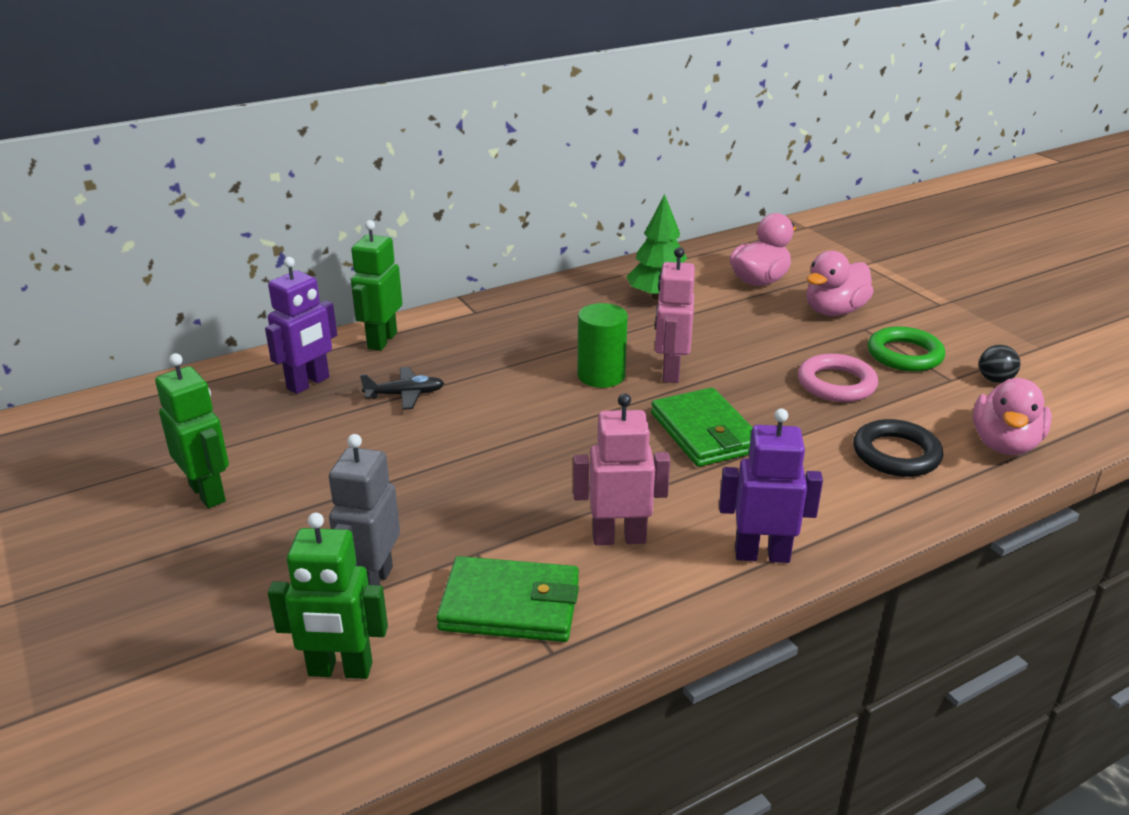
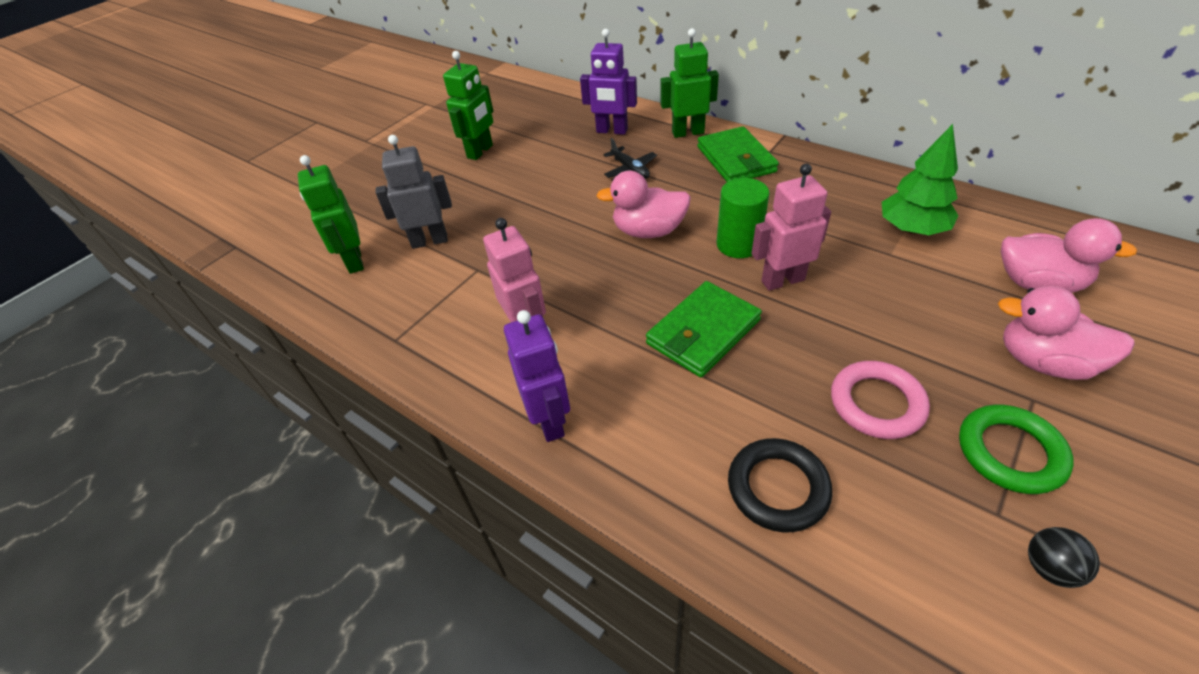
camera: 70 degrees right, 15 degrees up
green wallet [436,556,579,642] -> green wallet moved to [697,126,779,182]
pink duck [973,378,1052,455] -> pink duck moved to [596,171,691,238]

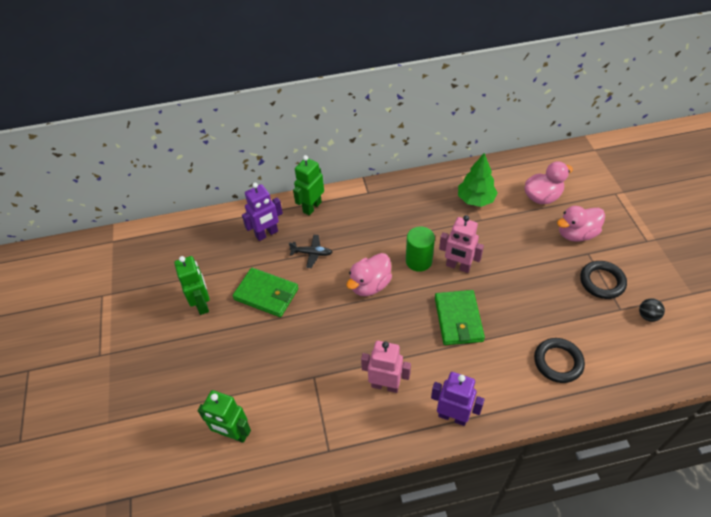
camera: 50 degrees left, 5 degrees up
grey robot [376,135,452,249] -> none
green wallet [697,126,779,182] -> green wallet moved to [233,268,298,317]
pink robot [752,164,831,291] -> pink robot turned 90 degrees counterclockwise [439,215,484,273]
pink ring [831,361,930,439] -> none
green ring [959,405,1074,494] -> black ring [580,261,627,299]

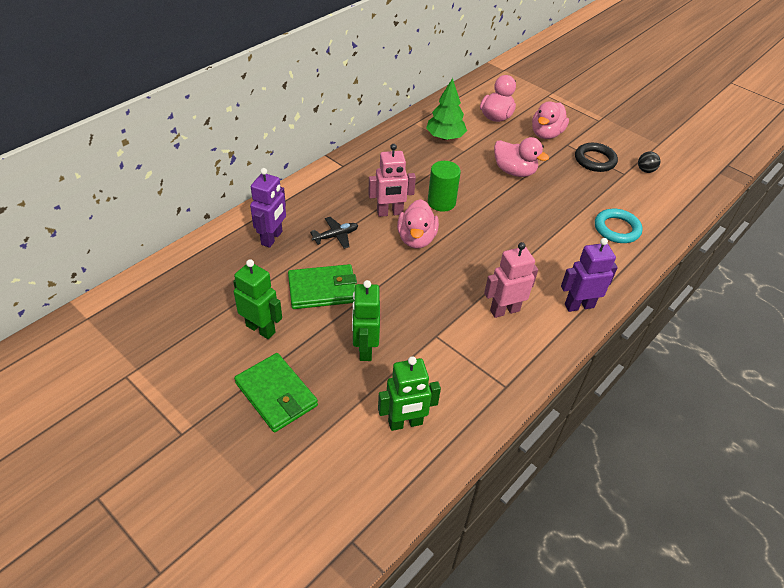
camera: 40 degrees left, 5 degrees down
green robot [293,155,324,215] -> green robot moved to [352,280,380,361]
green wallet [435,290,485,345] -> green wallet moved to [234,353,318,432]
pink robot [439,215,484,273] -> pink robot moved to [368,144,416,217]
black ring [534,338,585,383] -> turquoise ring [595,209,643,243]
none -> pink duck [494,137,549,177]

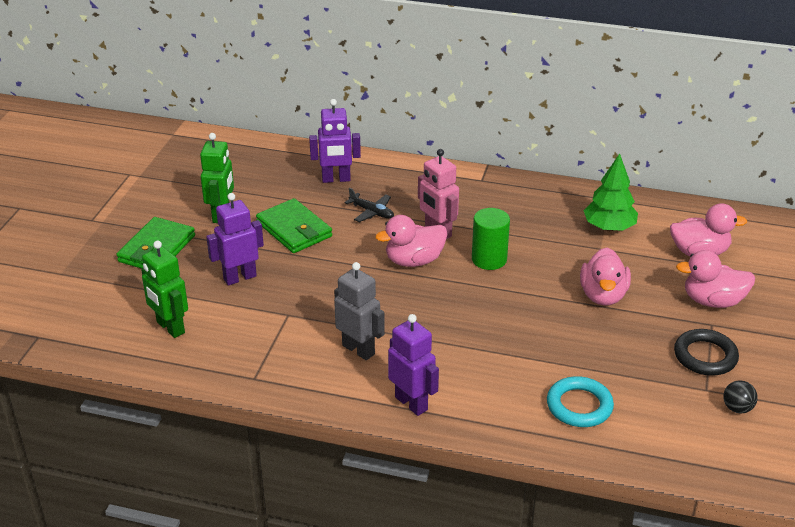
camera: 65 degrees right, 10 degrees down
green robot [352,280,380,361] -> purple robot [206,193,264,285]
pink robot [484,242,538,318] -> grey robot [334,262,385,360]

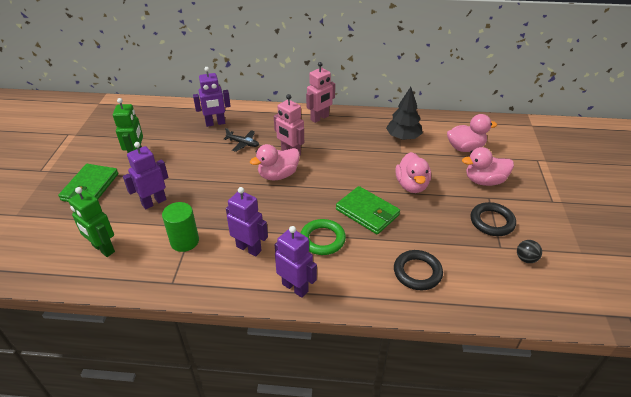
camera: 10 degrees left, 5 degrees up
green wallet [256,198,332,253] -> green wallet moved to [336,186,400,234]
grey robot [334,262,385,360] -> purple robot [226,187,268,256]
green cylinder [472,208,510,270] -> green cylinder moved to [162,202,199,252]
turquoise ring [547,376,614,427] -> black ring [394,250,443,290]
green tree [584,154,638,231] -> black tree [386,87,423,140]
none -> green ring [301,219,346,255]
none -> pink robot [306,62,335,123]

